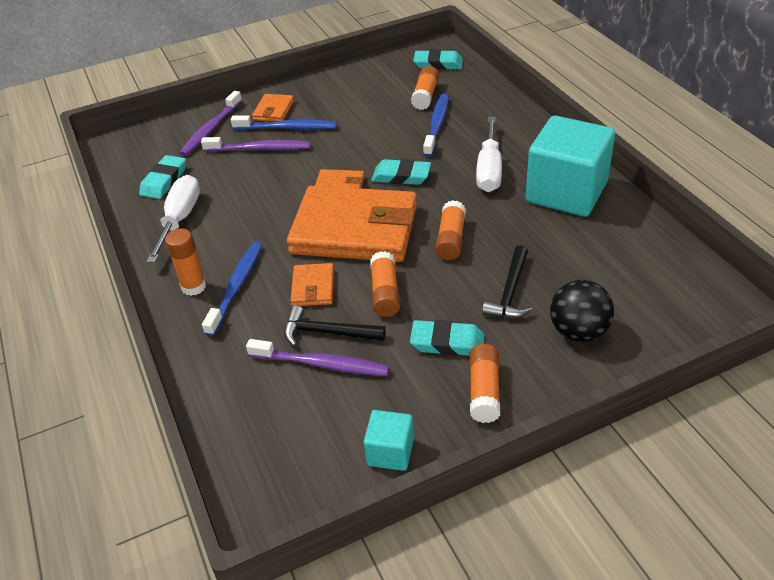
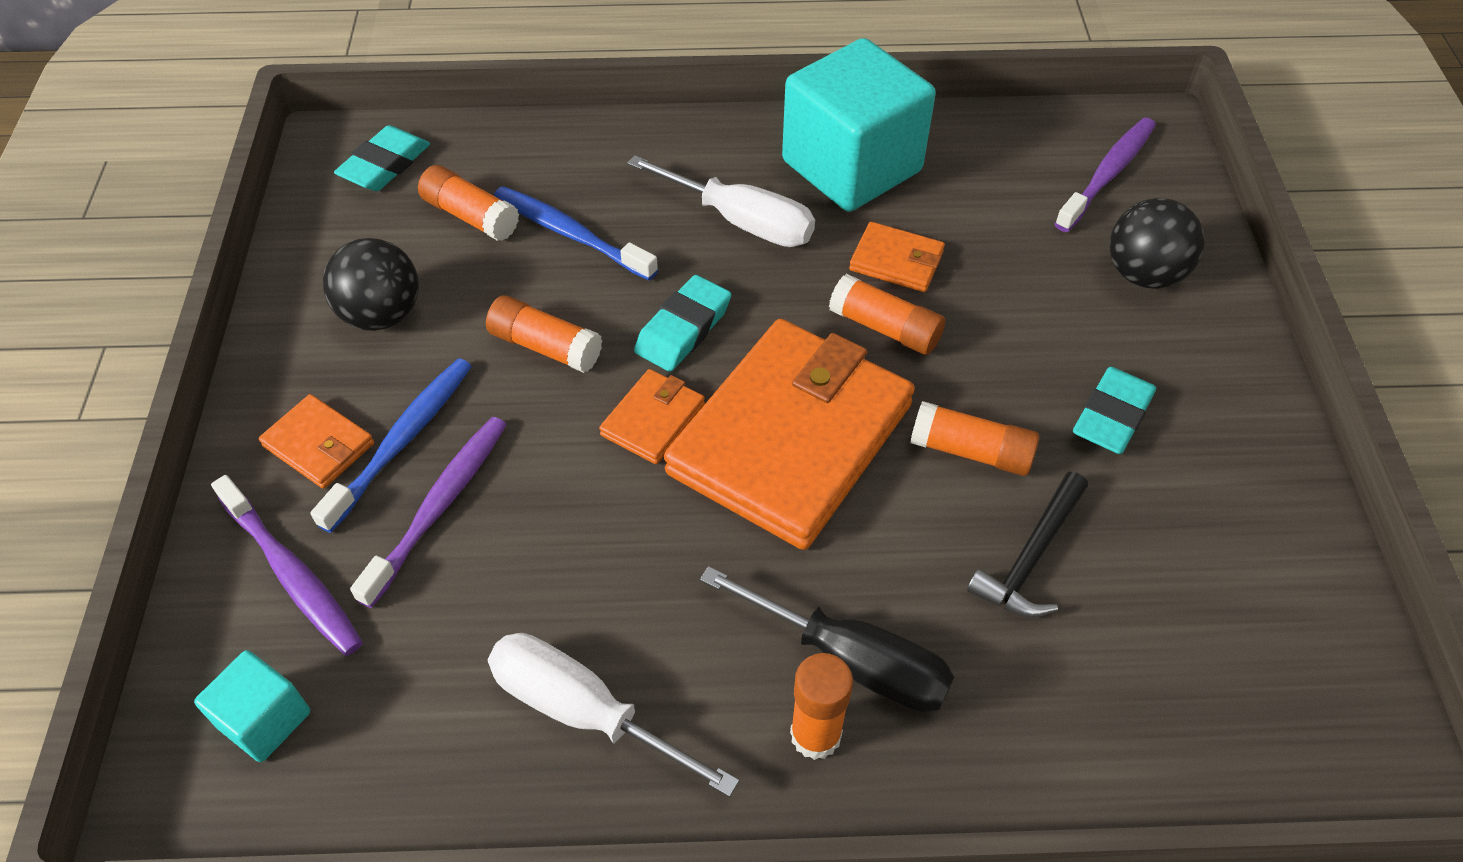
camera: 70 degrees left, 10 degrees up
turquoise eraser [139,155,186,199] -> none
blue toothbrush [202,241,263,336] -> black screwdriver [700,566,954,713]
purple toothbrush [246,339,389,376] -> purple toothbrush moved to [1055,118,1156,232]
orange wallet [290,263,334,306] -> orange wallet moved to [849,222,945,292]
turquoise cube [364,410,414,471] -> turquoise cube moved to [194,650,310,762]
orange glue stick [469,344,500,423] -> orange glue stick moved to [486,295,602,373]
black hammer [482,245,533,318] -> none
none -> black ball [323,238,419,331]

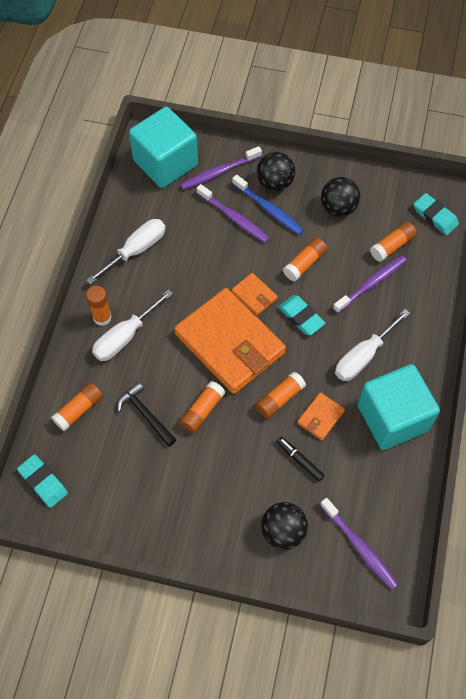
camera: 105 degrees right, 10 degrees up
turquoise cube [194,650,310,762] -> turquoise cube [129,107,198,188], size x2.14
orange wallet [259,394,374,489] -> black ball [257,152,295,191]
blue toothbrush [494,186,658,280] -> purple toothbrush [333,255,407,313]
black screwdriver [700,566,954,713] -> white screwdriver [92,289,173,361]
turquoise eraser [1073,367,1156,454] -> turquoise eraser moved to [17,454,68,508]
none -> orange glue stick [51,382,103,432]
none -> black marker [276,437,325,482]

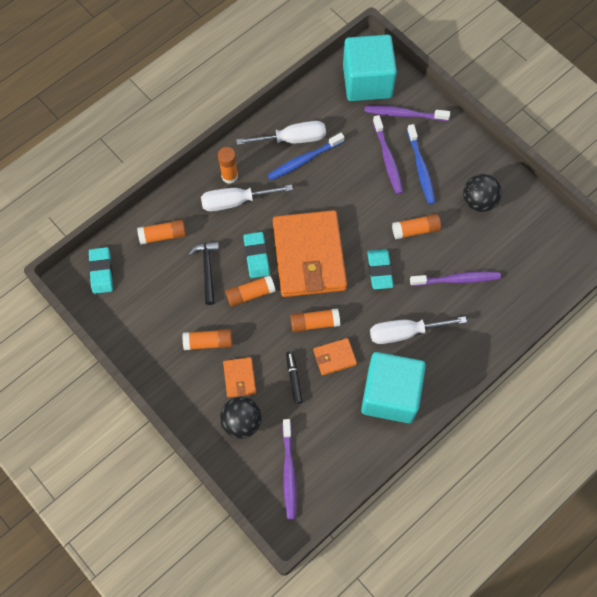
camera: 35 degrees right, 5 degrees up
orange wallet [231,273,278,316] -> orange wallet moved to [223,357,256,398]
black ball [257,152,295,191] -> none
orange glue stick [370,222,417,262] -> orange glue stick moved to [182,329,233,350]
turquoise eraser [413,193,459,235] -> turquoise eraser moved to [243,232,270,278]
none -> blue toothbrush [268,133,345,180]

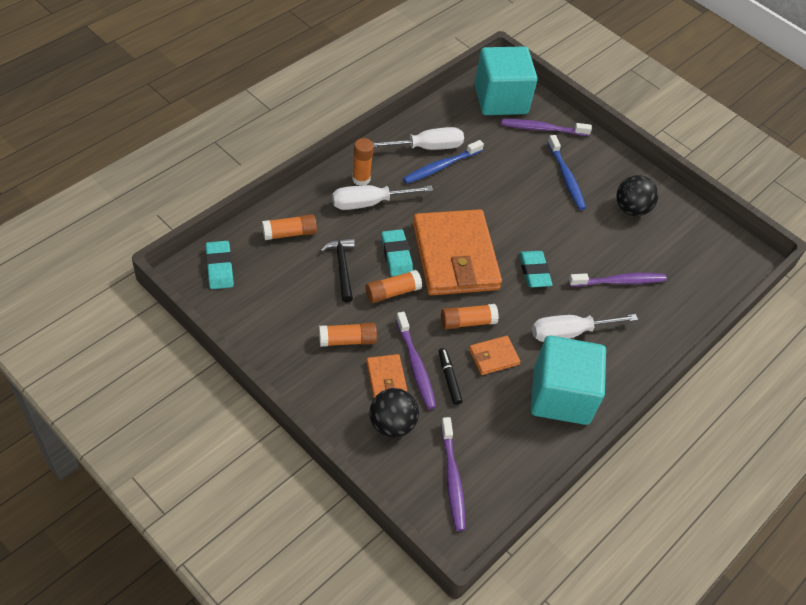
camera: 10 degrees left, 15 degrees down
purple toothbrush [373,115,403,194] -> purple toothbrush moved to [396,312,436,409]
orange glue stick [392,214,441,239] -> none

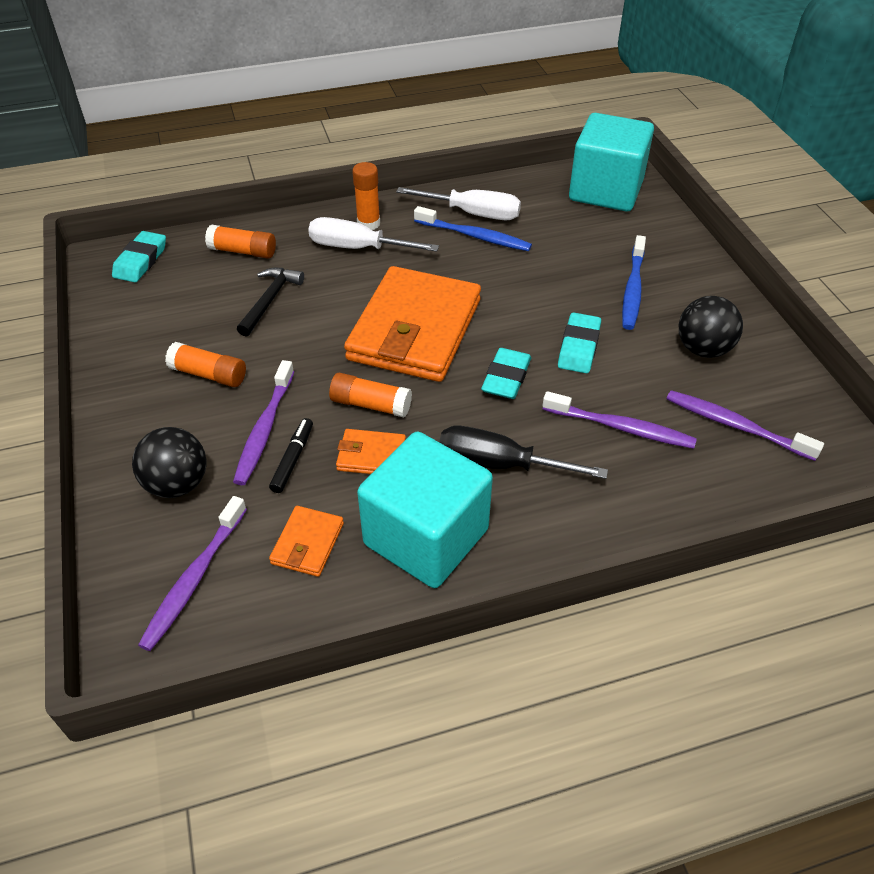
camera: 35 degrees right, 5 degrees down
orange glue stick [365,270,422,303] -> none
orange wallet [366,354,407,398] -> orange wallet moved to [269,506,344,577]
turquoise eraser [382,229,413,277] -> turquoise eraser moved to [558,312,601,373]
blue toothbrush [403,140,484,184] -> blue toothbrush turned 150 degrees counterclockwise [414,206,532,251]
purple toothbrush [501,119,592,136] -> purple toothbrush moved to [666,390,824,461]
white screwdriver [532,314,638,342] -> black screwdriver [439,426,608,479]

